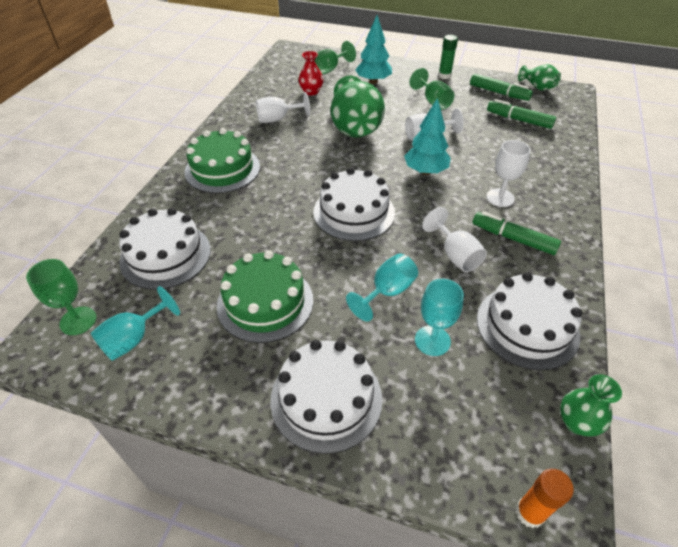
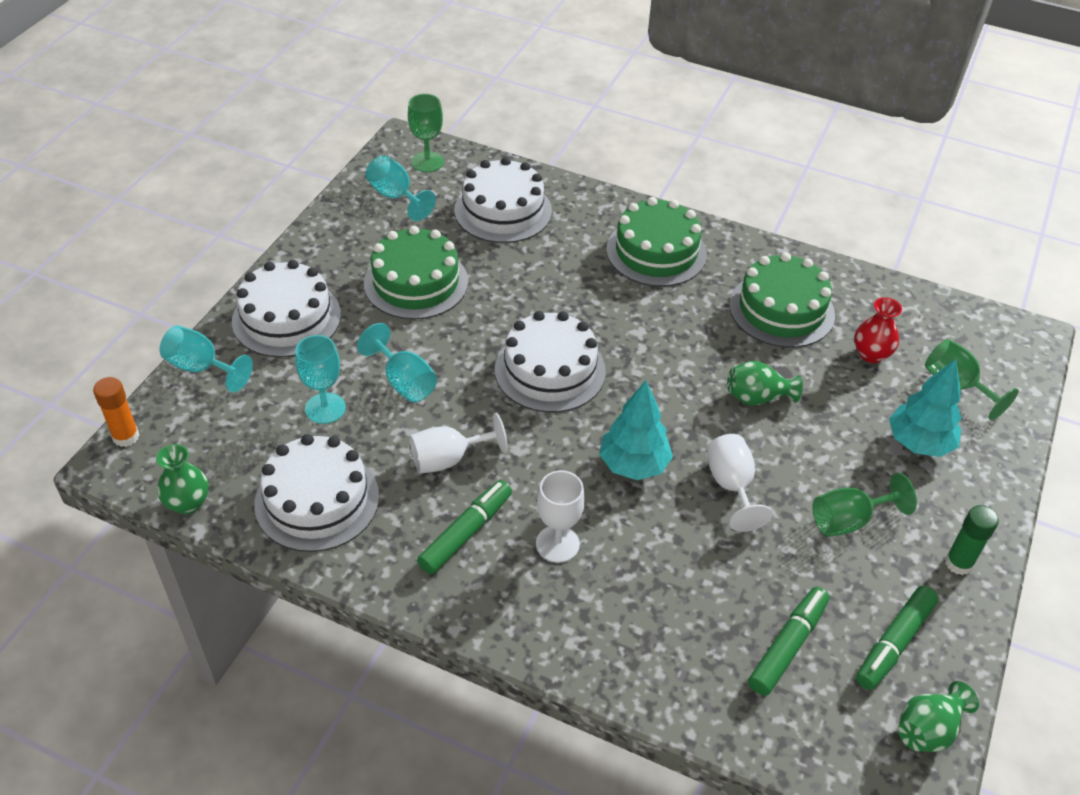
camera: 95 degrees right, 0 degrees up
white goblet [256,92,310,123] -> green cake [729,252,835,348]
green vase [330,76,385,138] -> green vase [727,361,803,406], size x0.52
none -> turquoise goblet [159,325,253,393]

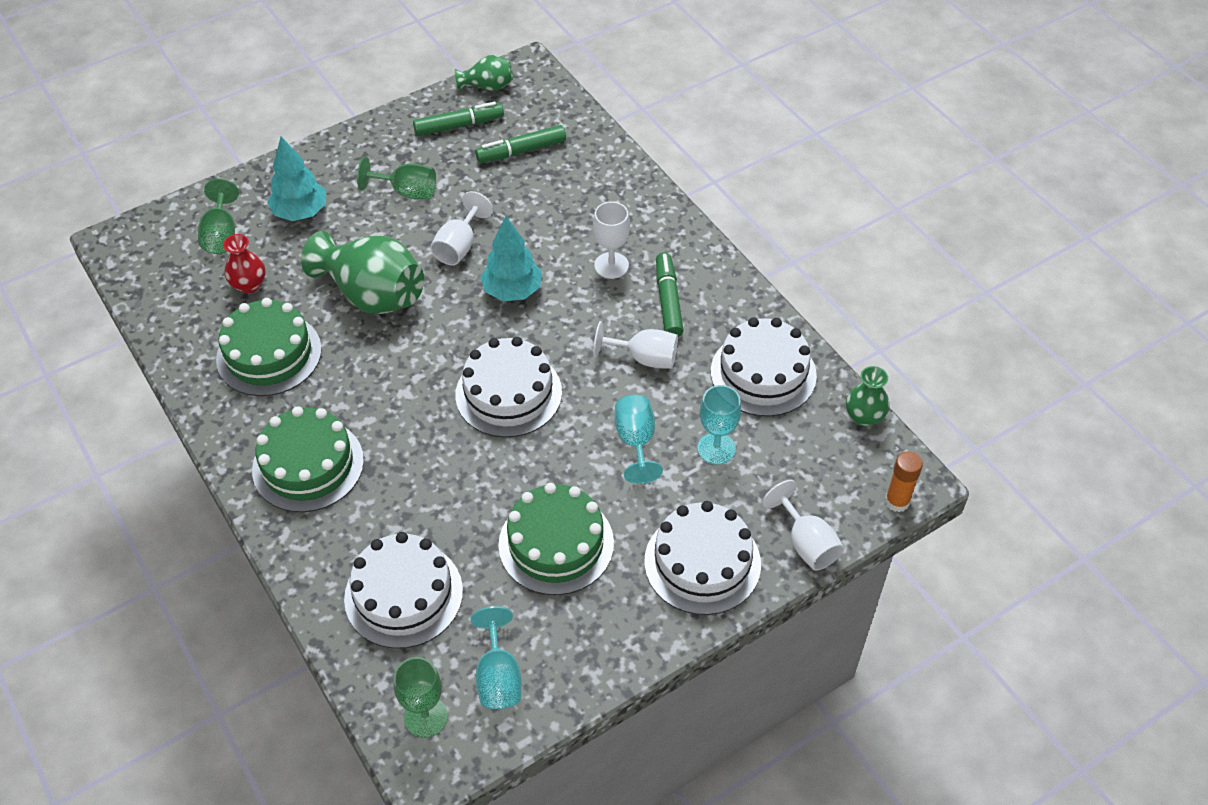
camera: 145 degrees left, 5 degrees up
turquoise goblet [159,325,253,393] -> white goblet [762,480,844,571]
green marker [417,480,512,574] -> green marker turned 105 degrees clockwise [656,252,684,337]
green vase [727,361,803,406] -> green vase [301,231,424,314], size x1.94
green glue stick [945,505,999,575] -> none

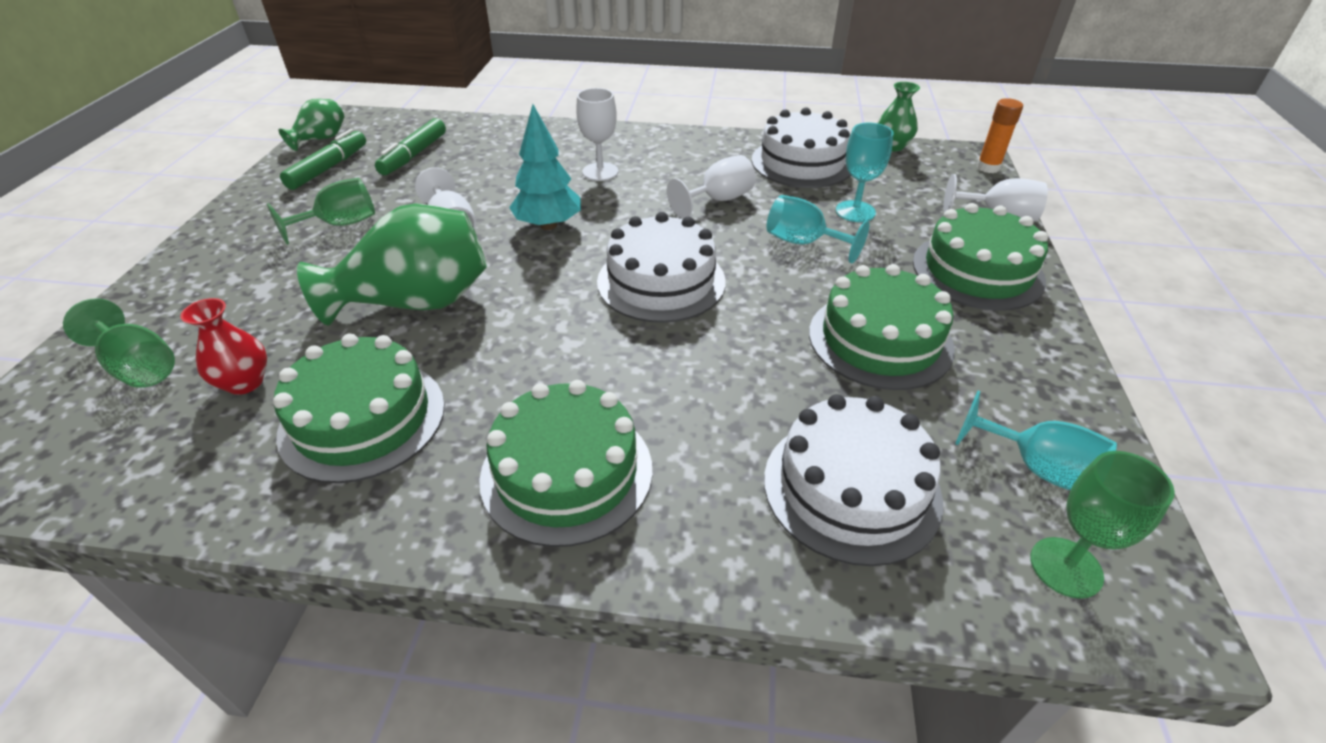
camera: 50 degrees left, 10 degrees down
turquoise tree [267,136,326,221] -> none
white cake [644,501,761,615] -> green cake [913,203,1048,311]
green marker [656,252,684,337] -> none

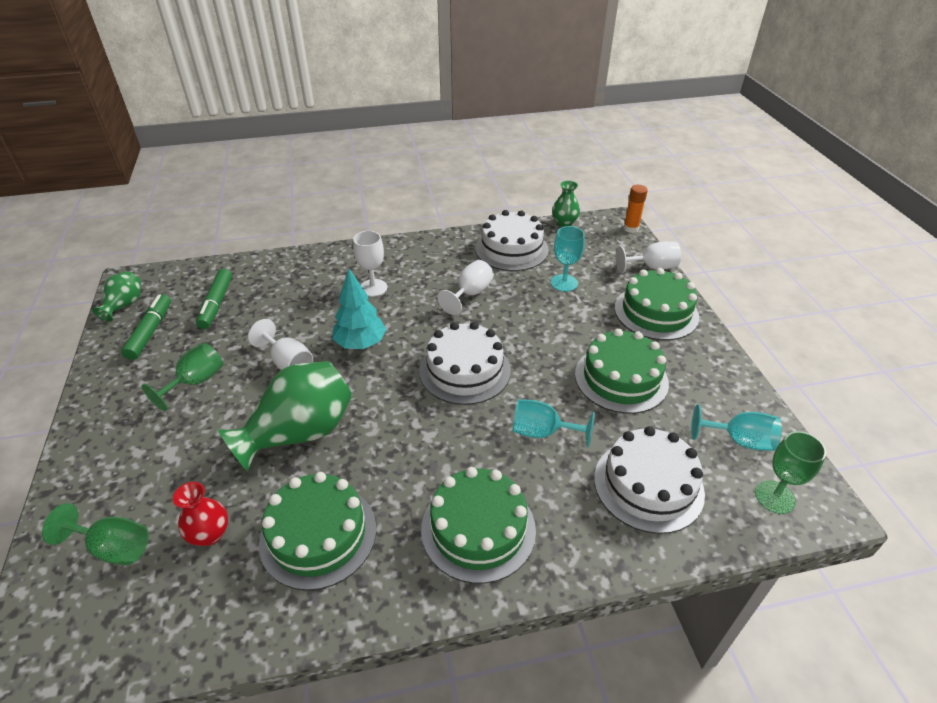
camera: 20 degrees left, 0 degrees up
turquoise goblet [767,195,870,263] -> turquoise goblet moved to [512,399,595,448]

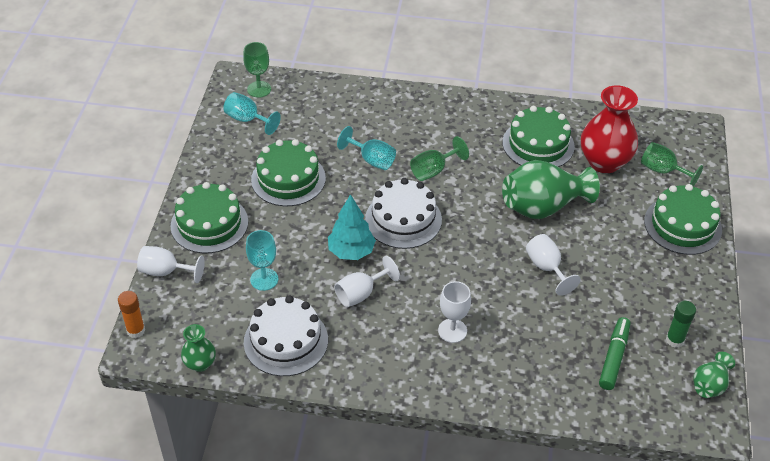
camera: 160 degrees left, 5 degrees up
green marker [121,294,171,360] -> green glue stick [666,301,696,348]
green goblet [142,343,223,411] -> green goblet moved to [410,136,469,181]
red vase [173,482,228,546] -> red vase [581,85,638,173], size x1.94
turquoise tree [332,269,386,349] -> turquoise tree moved to [328,194,376,260]
green cake [421,467,536,584] -> green cake moved to [644,184,722,255]
white cake [594,426,705,534] -> none

